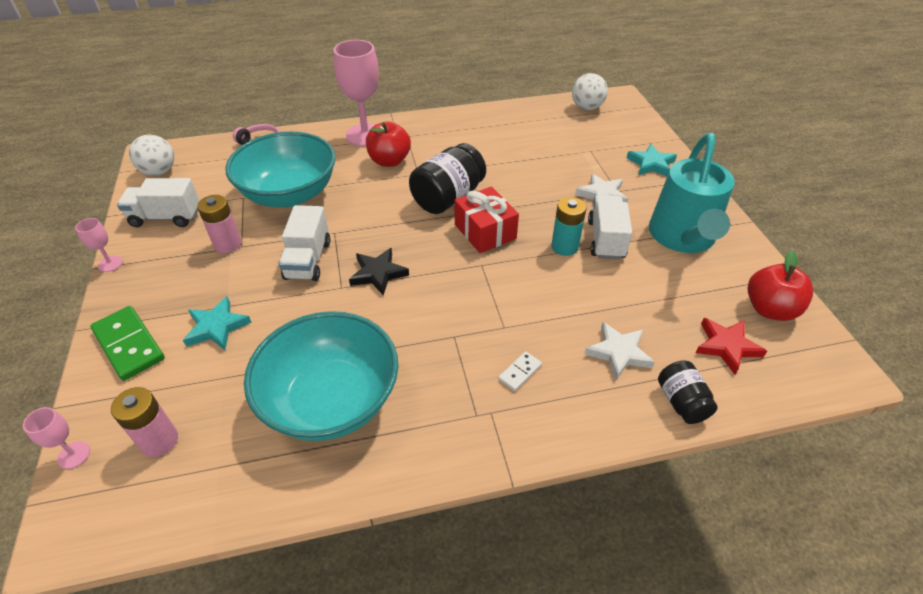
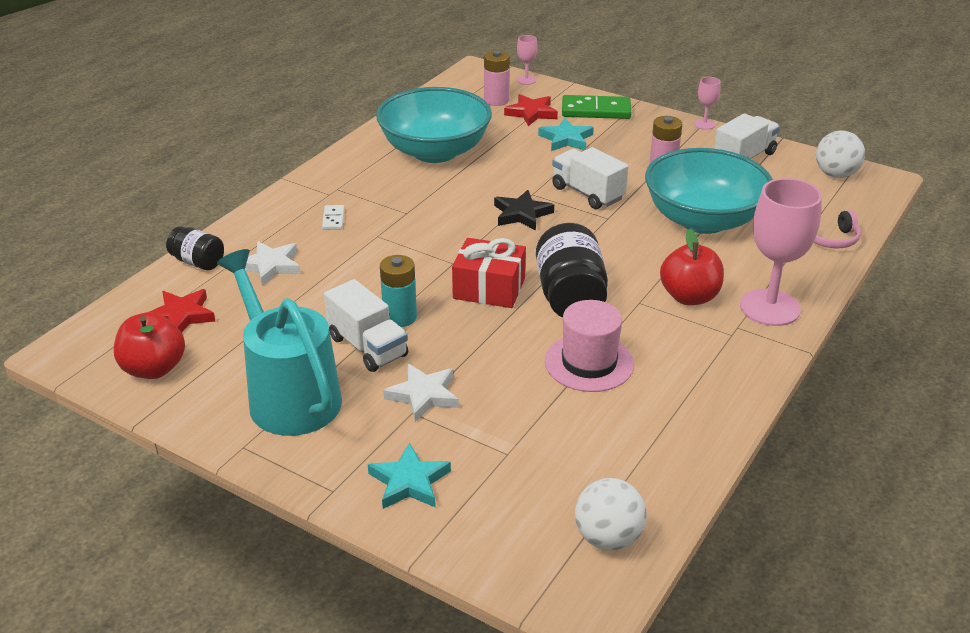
camera: 135 degrees right, 10 degrees down
none -> red star [504,94,558,126]
none -> pink hat [545,300,634,392]

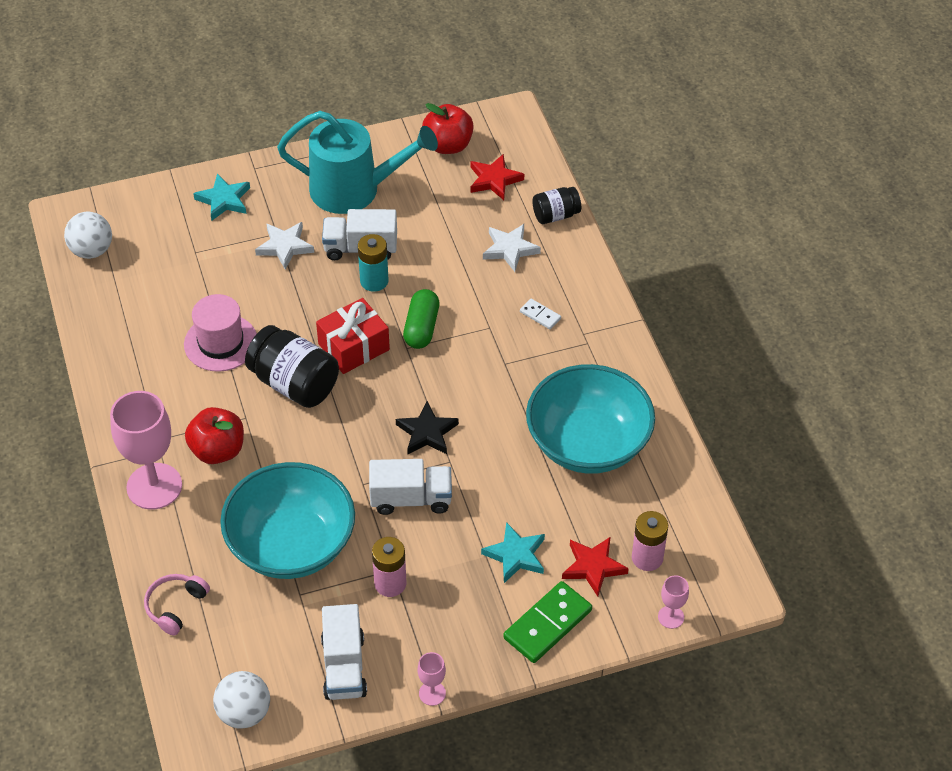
camera: 130 degrees right, 15 degrees up
none -> green capsule [403,289,439,349]

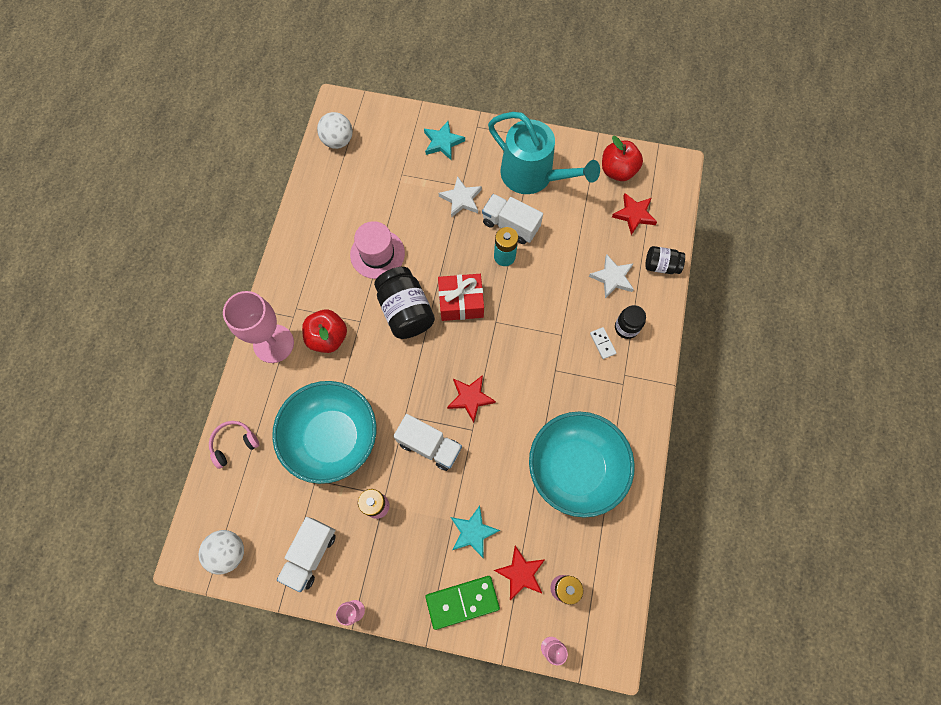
camera: 30 degrees right, 20 degrees up
black star [396,401,459,454] -> red star [447,375,496,423]
green capsule [403,289,439,349] -> none
none -> black jar [615,305,646,339]

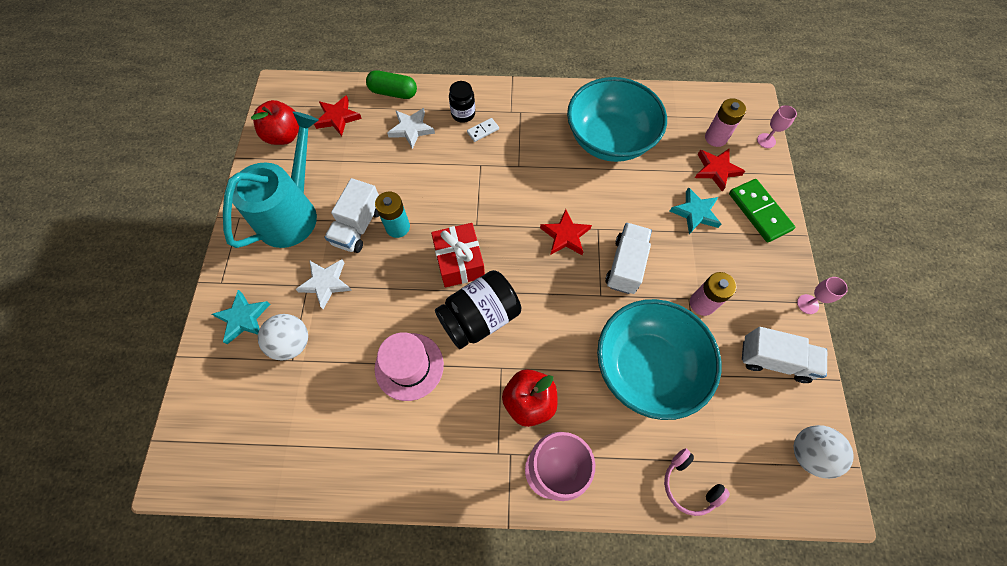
camera: 100 degrees left, 5 degrees down
white ball [317,112,353,149] -> white ball moved to [258,314,308,360]
black jar [645,246,685,274] -> green capsule [366,70,417,99]

